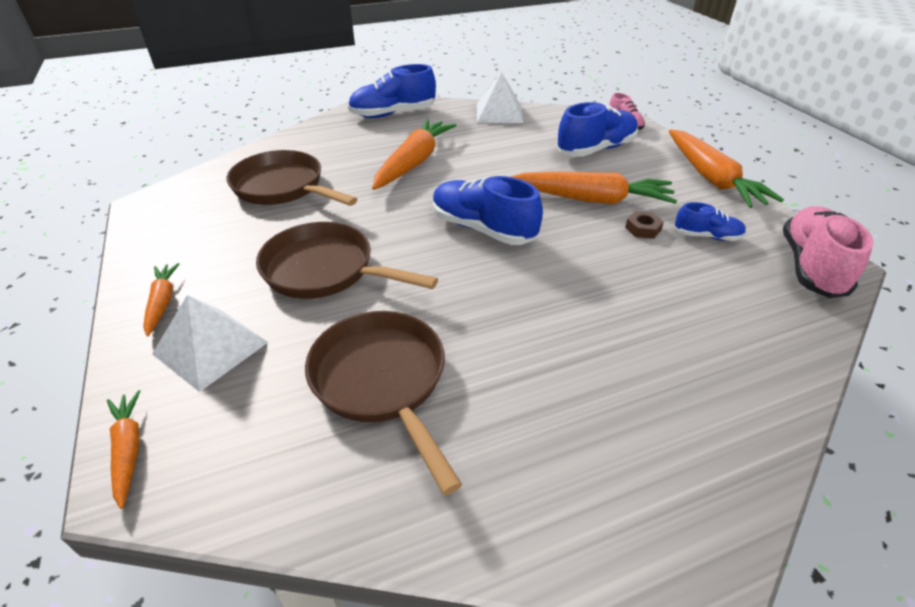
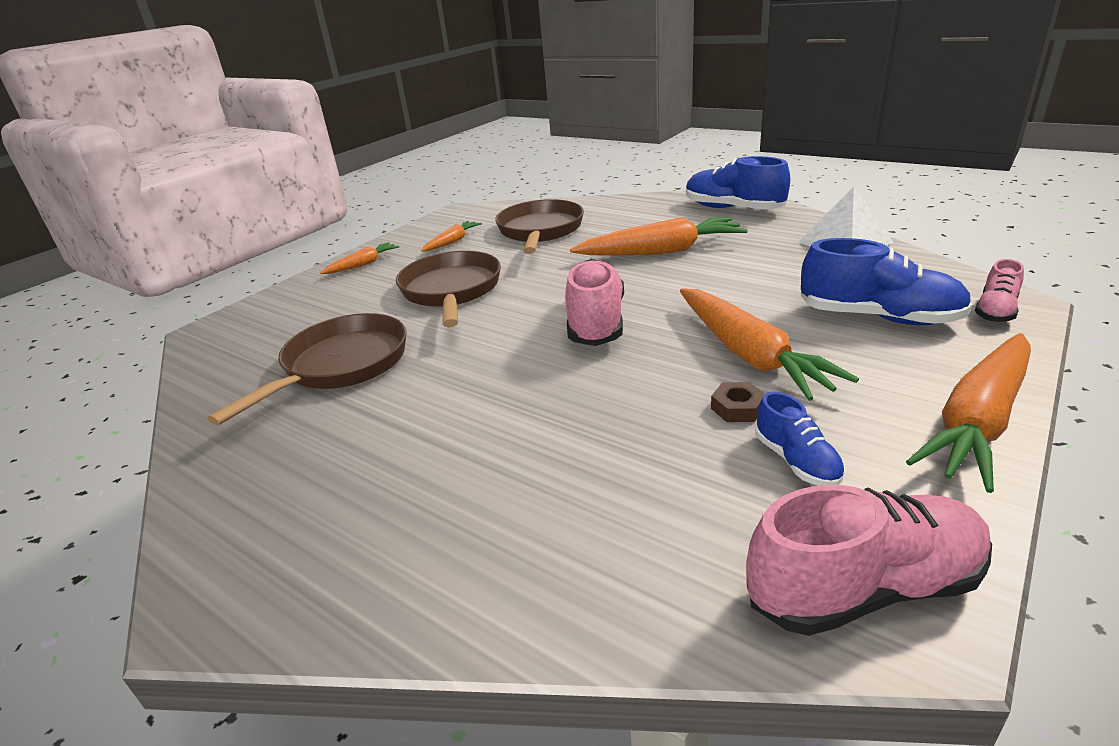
camera: 60 degrees right, 10 degrees down
orange carrot [107,390,140,509] -> orange carrot moved to [421,221,482,251]
white pyramid [152,295,268,392] -> none
blue shoe [433,176,543,245] -> pink shoe [565,259,624,346]

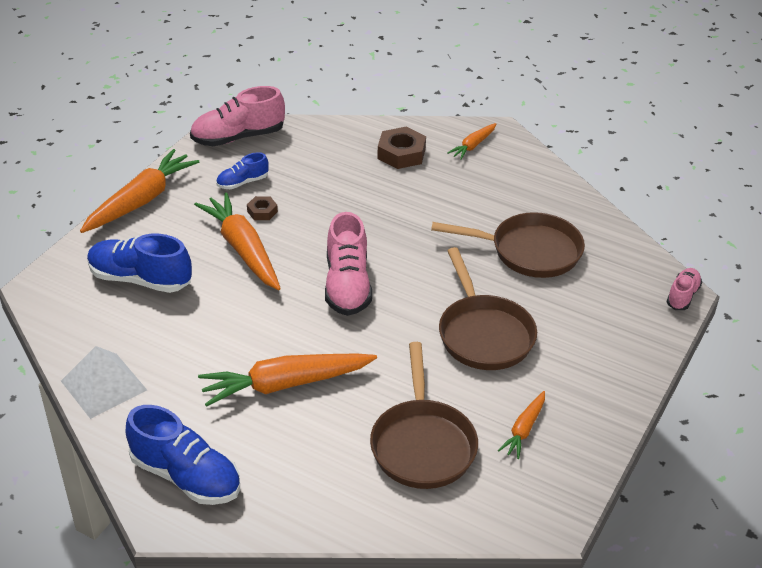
camera: 170 degrees right, 10 degrees up
brown pan [207,313,407,425] -> brown pan turned 105 degrees counterclockwise [431,212,585,278]
orange carrot [320,242,399,274] -> orange carrot moved to [447,123,497,160]
blue shoe [755,392,845,485] -> blue shoe turned 90 degrees counterclockwise [216,152,269,189]
pink shoe [975,259,1024,322] -> pink shoe moved to [667,268,702,310]
none -> brown nut [377,127,426,169]

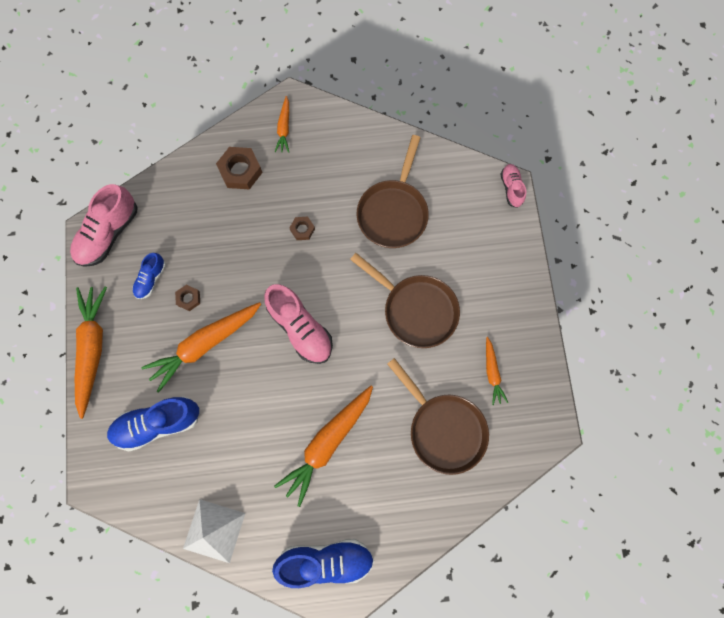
camera: 35 degrees left, 35 degrees up
orange carrot [194,192,281,290] -> orange carrot turned 60 degrees counterclockwise [141,302,261,393]
brown pan [431,212,585,278] -> brown pan turned 135 degrees clockwise [357,135,429,248]
none -> brown nut [290,217,315,240]

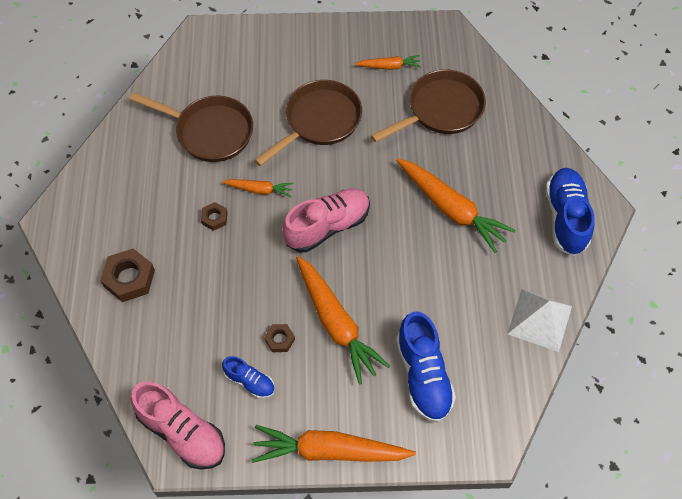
camera: 85 degrees left, 15 degrees down
orange carrot [275,96,289,153] -> orange carrot moved to [222,179,293,197]
pink shoe [500,164,526,208] -> none

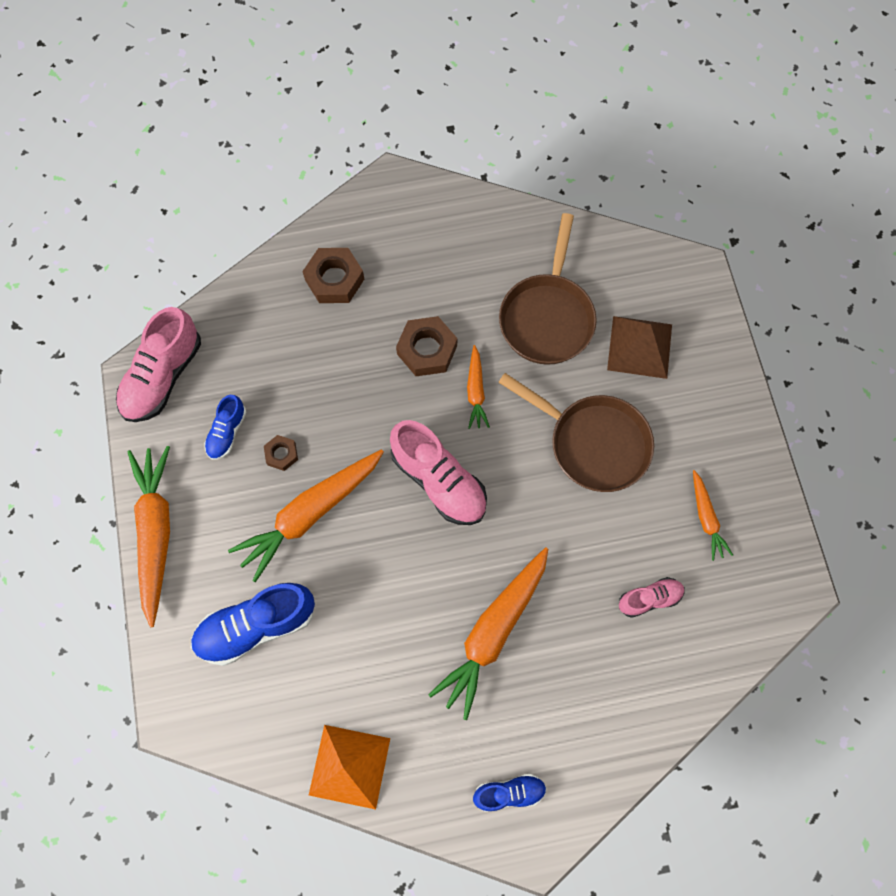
camera: 80 degrees right, 10 degrees up
brown nut [201,202,228,231] -> brown nut [396,316,457,376], size x1.80
brown pan [371,69,486,143] -> pink shoe [619,577,685,618]
white pyramid [507,289,572,352] -> orange pyramid [309,725,390,810]
blue shoe [546,168,595,256] -> blue shoe [473,773,547,812], size x0.55
none -> brown pyramid [607,316,672,379]

